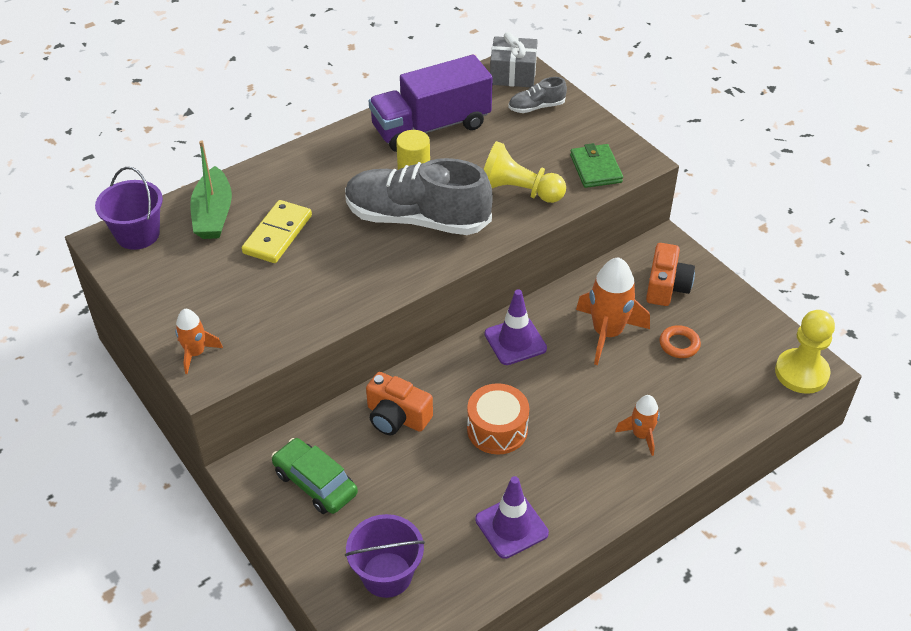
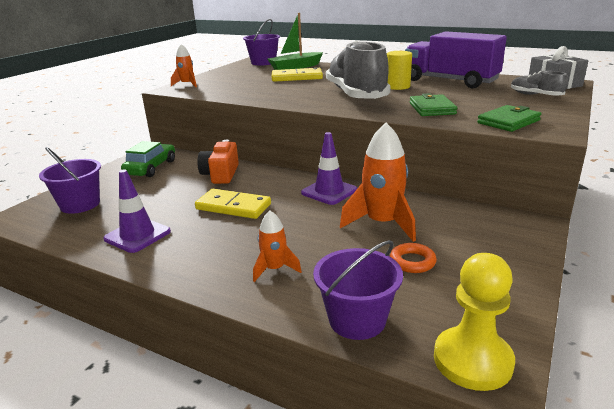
camera: 65 degrees right, 20 degrees down
orange drum [467,383,529,455] -> yellow domino [195,189,271,219]
yellow pawn [484,141,566,203] -> green wallet [410,93,457,116]
orange camera [646,243,695,306] -> none
none -> purple bucket [313,240,403,340]

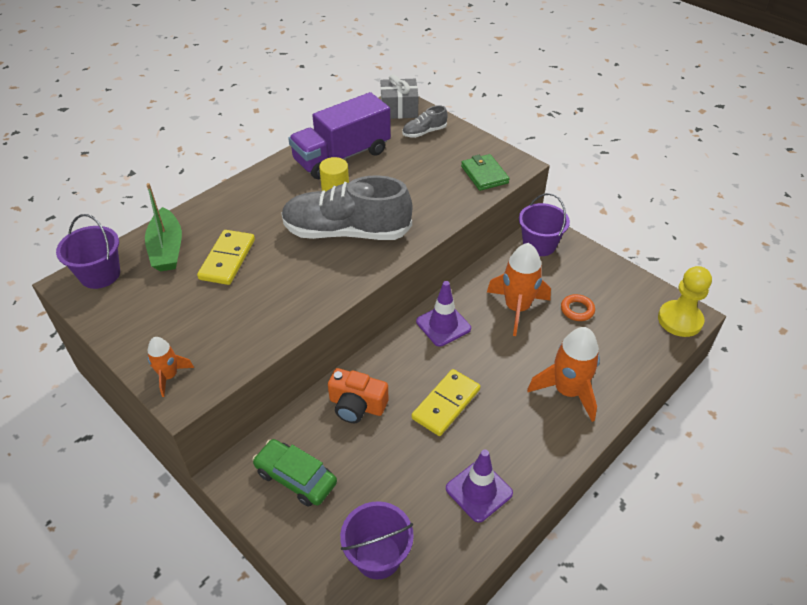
camera: 75 degrees left, 20 degrees up
orange rocket [253,210,302,282] -> orange rocket [527,327,600,422], size x1.80
purple bucket [313,240,403,340] -> purple bucket moved to [519,193,570,256]
green wallet [410,93,457,116] -> none

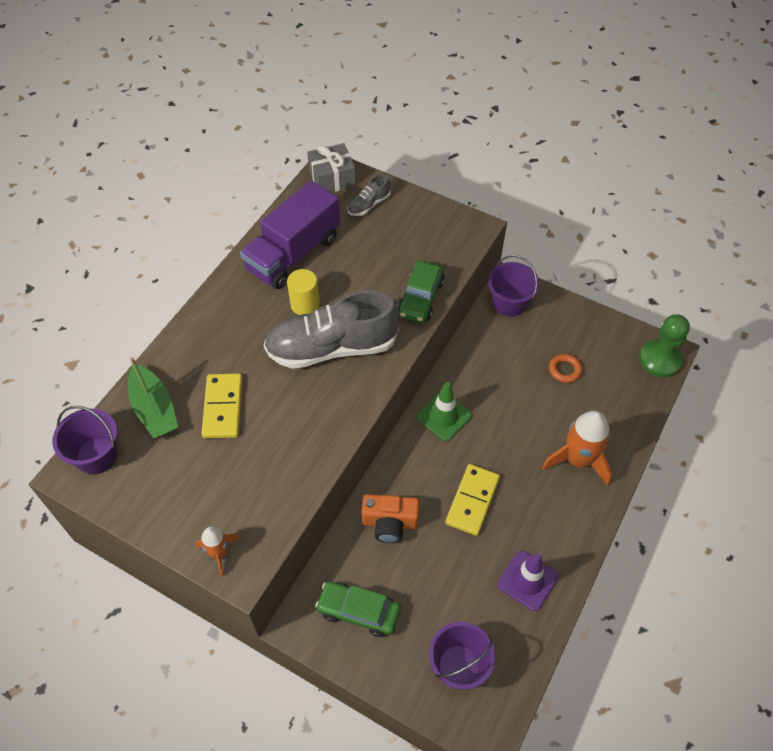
camera: 15 degrees left, 10 degrees up
purple traffic cone [416,281,471,347] -> green traffic cone [417,382,472,441]
green wallet [461,154,510,191] -> none
orange rocket [487,243,551,336] -> none
yellow pawn [658,266,712,337] -> green pawn [639,314,690,378]
none -> green car [398,260,445,323]

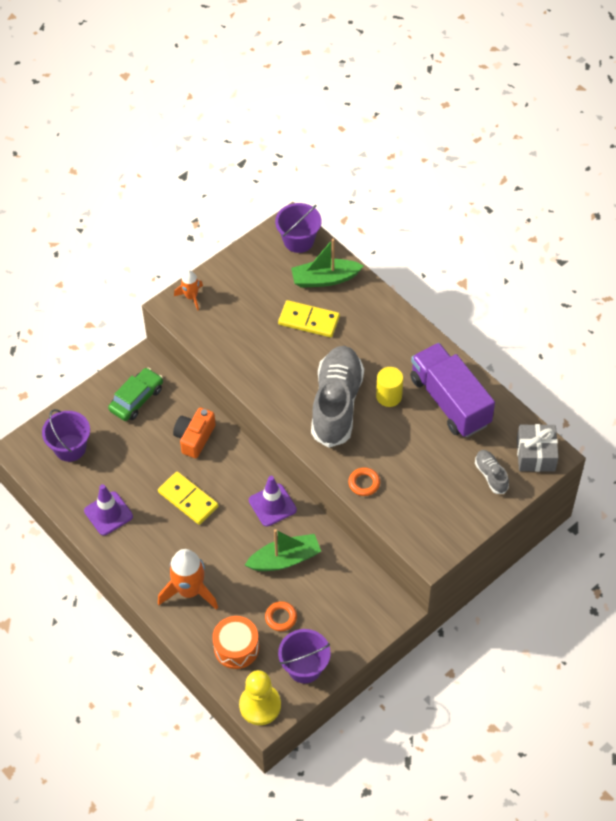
camera: 110 degrees right, 0 degrees up
green car [398,260,445,323] -> orange ring [348,467,380,496]
green traffic cone [417,382,472,441] -> purple traffic cone [249,476,297,527]
purple bucket [488,255,540,317] -> purple bucket moved to [278,629,331,683]
green pawn [639,314,690,378] -> yellow pawn [239,670,281,725]
none -> orange drum [212,616,259,669]
none -> green boat [245,529,321,571]

